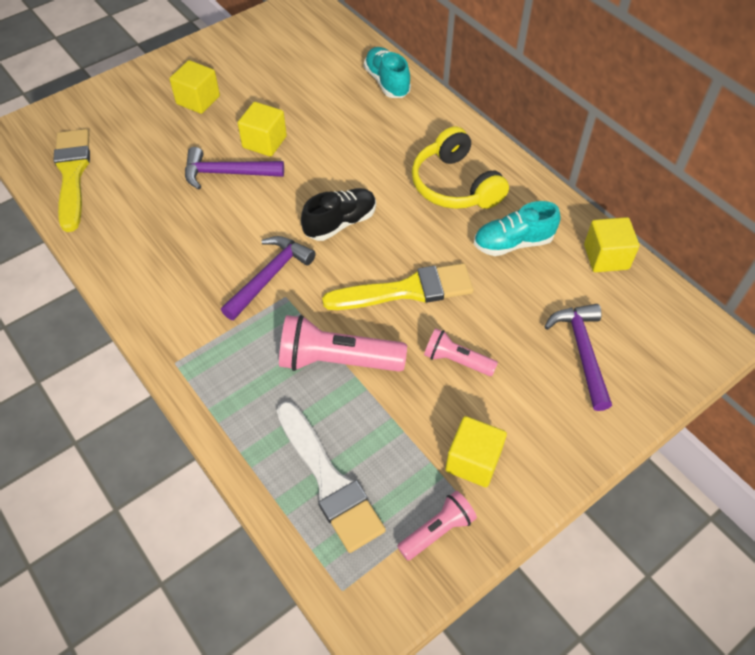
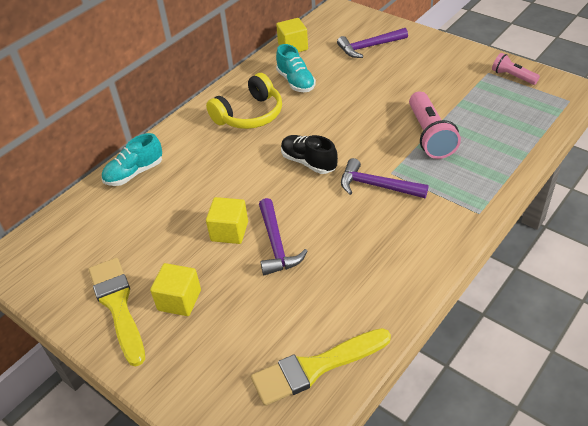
camera: 100 degrees left, 10 degrees down
white brush [277,401,386,553] -> none
yellow brush [322,263,474,310] -> yellow brush moved to [89,258,145,366]
pink flashlight [424,328,498,376] -> none
yellow cube [445,416,507,487] -> none

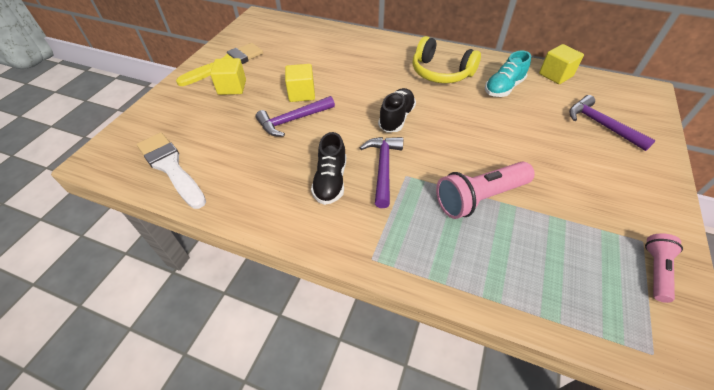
camera: 70 degrees right, 5 degrees up
turquoise shoe [102,133,162,186] -> none
yellow brush [251,328,391,406] -> white brush [137,133,206,209]
none -> black shoe [311,132,346,205]

